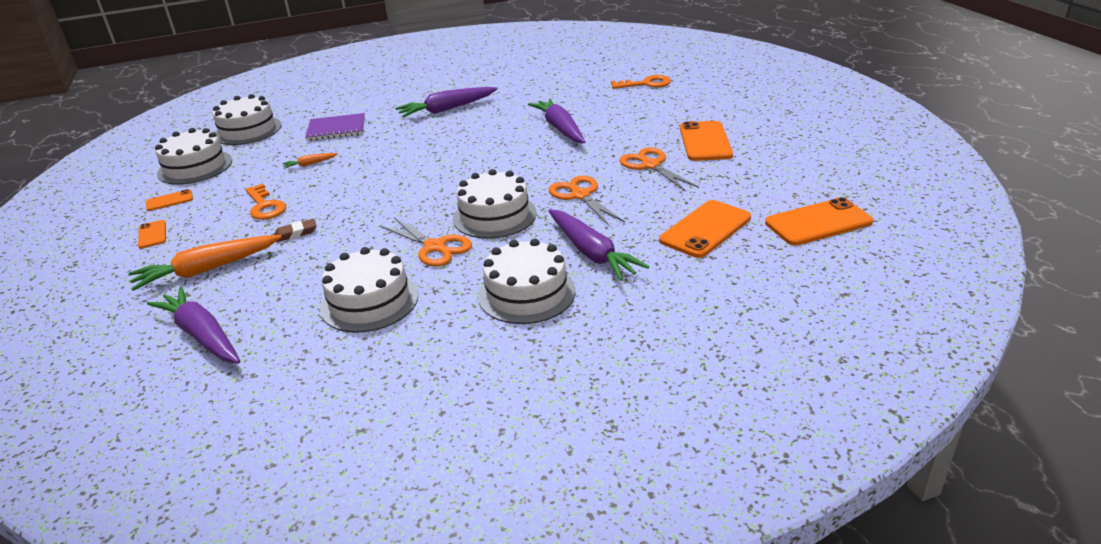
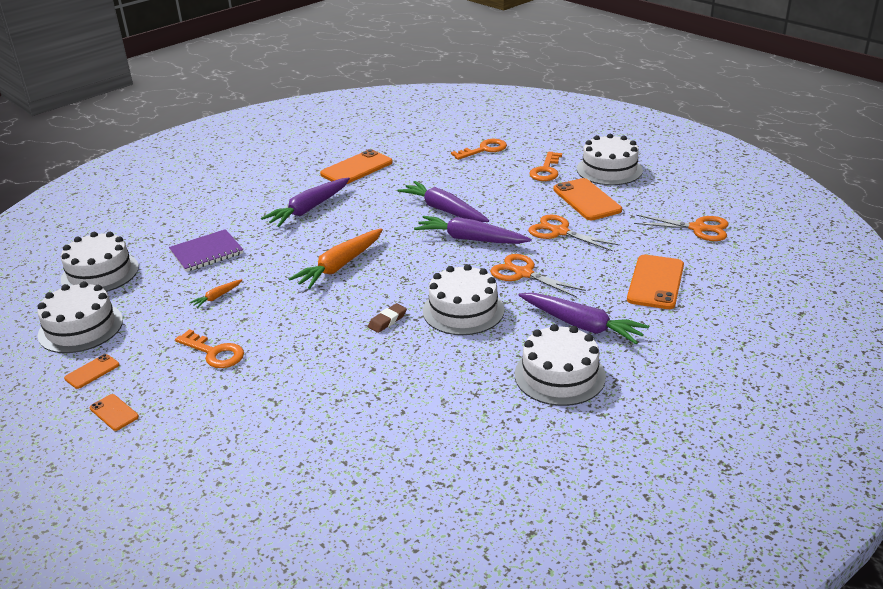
camera: 25 degrees left, 0 degrees up
orange carrot [128,235,282,291] -> orange carrot moved to [289,228,383,289]
purple carrot [147,287,240,363] -> purple carrot moved to [414,216,532,244]
brown eraser [274,219,317,242] -> brown eraser moved to [368,303,407,333]
white cake [320,247,418,333] -> white cake moved to [577,134,643,185]
orange scissors [380,218,472,267] -> orange scissors moved to [634,215,729,241]
orange phone [765,197,873,246] -> orange phone moved to [320,149,393,184]
none -> orange key [529,152,562,181]

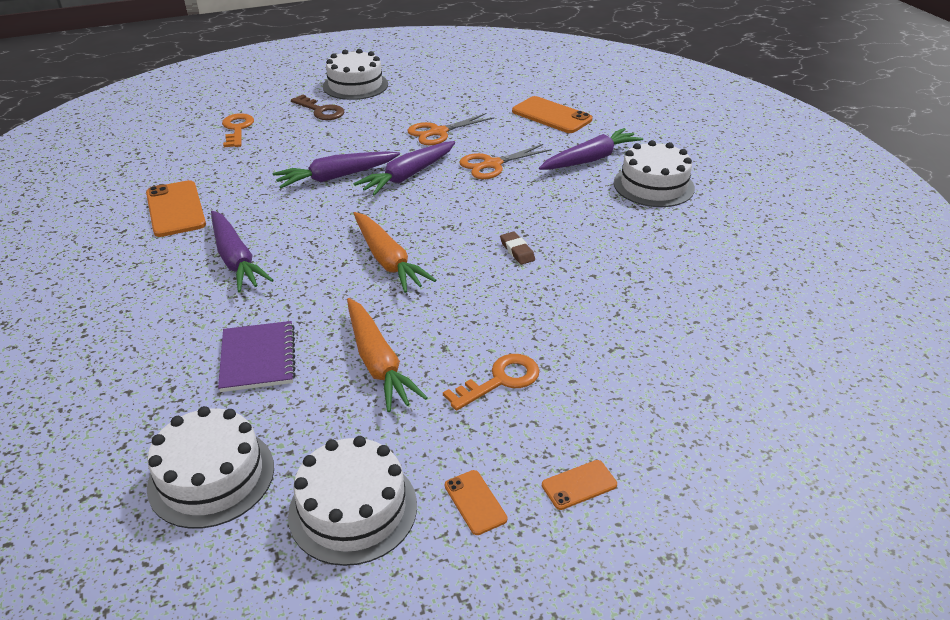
camera: 70 degrees left, 5 degrees up
orange carrot [189,279,242,308] -> orange carrot [347,298,428,412], size x2.16
white cake [423,264,505,335] -> none
orange key [529,152,562,181] -> brown key [291,94,344,120]
orange phone [553,178,622,220] -> none
orange scissors [634,215,729,241] -> none

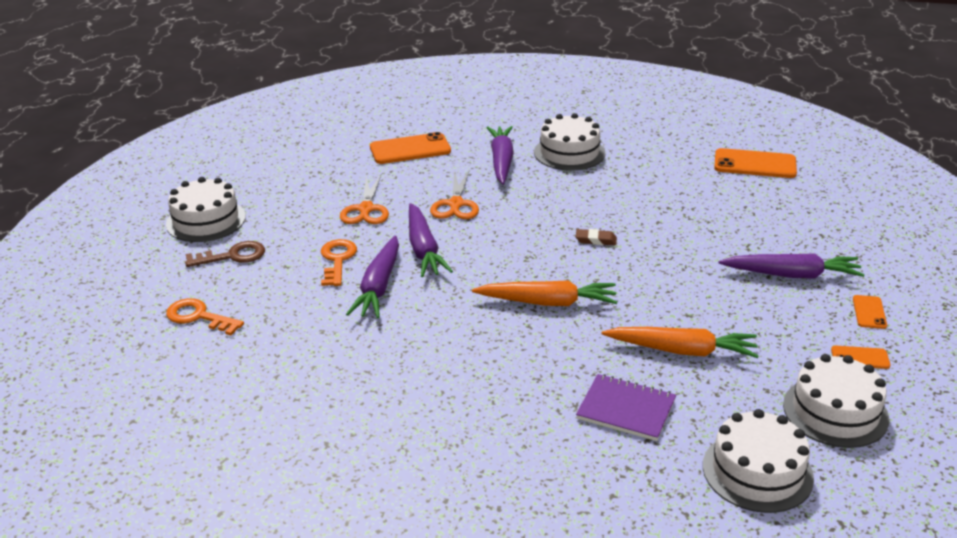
camera: 55 degrees left, 5 degrees down
orange phone [146,180,206,237] -> orange phone moved to [714,148,797,178]
purple carrot [211,211,273,292] -> purple carrot moved to [718,253,865,279]
orange key [443,354,539,411] -> orange key moved to [321,239,357,286]

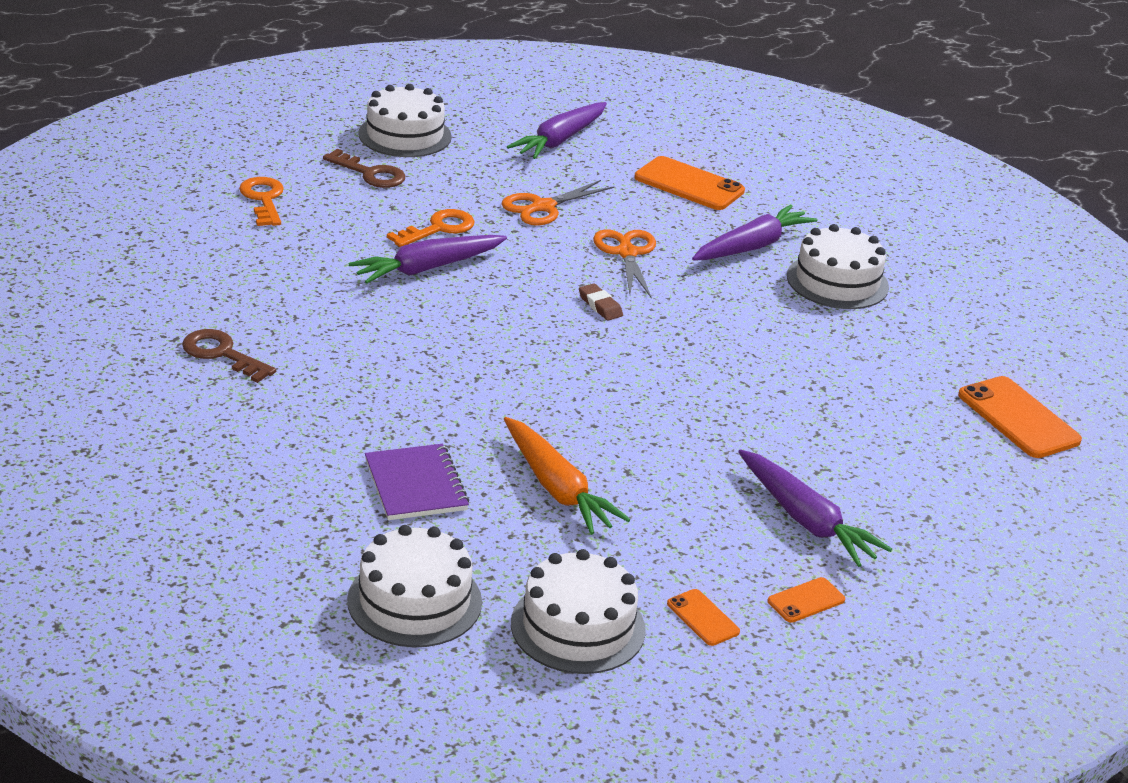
camera: 45 degrees right, 0 degrees up
purple carrot [409,203,453,277] -> purple carrot moved to [507,102,607,159]
orange scissors [430,169,479,219] -> orange scissors turned 120 degrees clockwise [593,229,656,298]
orange carrot [472,281,617,306] -> none
brown eraser [576,229,617,245] -> brown eraser moved to [579,283,623,321]
none -> brown key [182,329,276,383]

